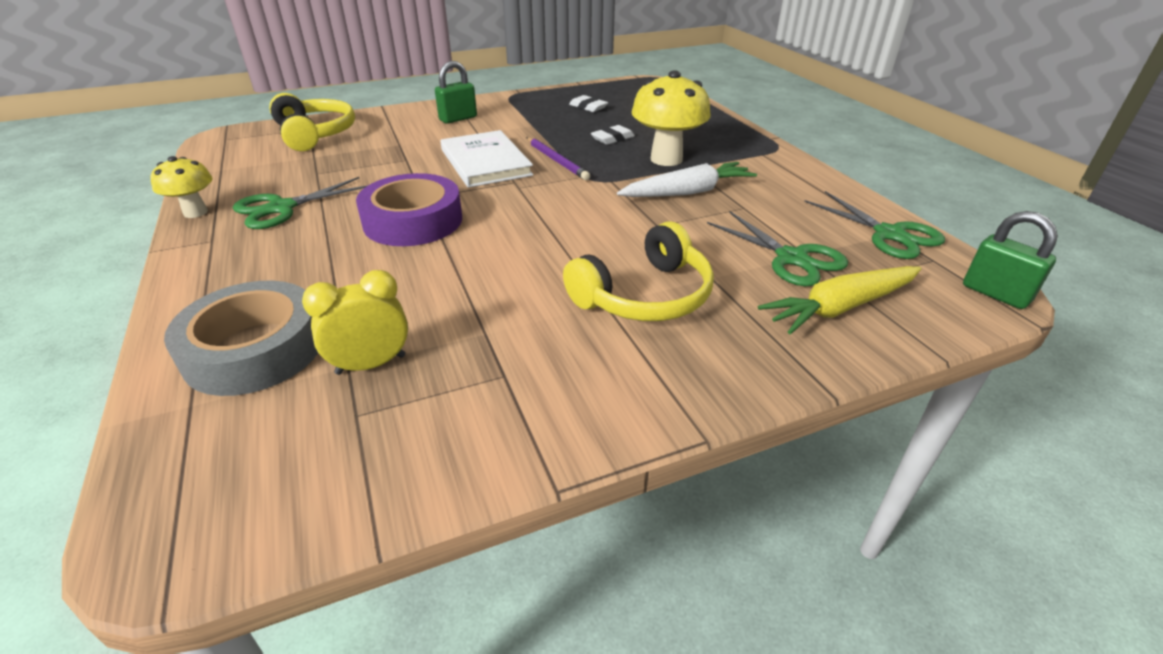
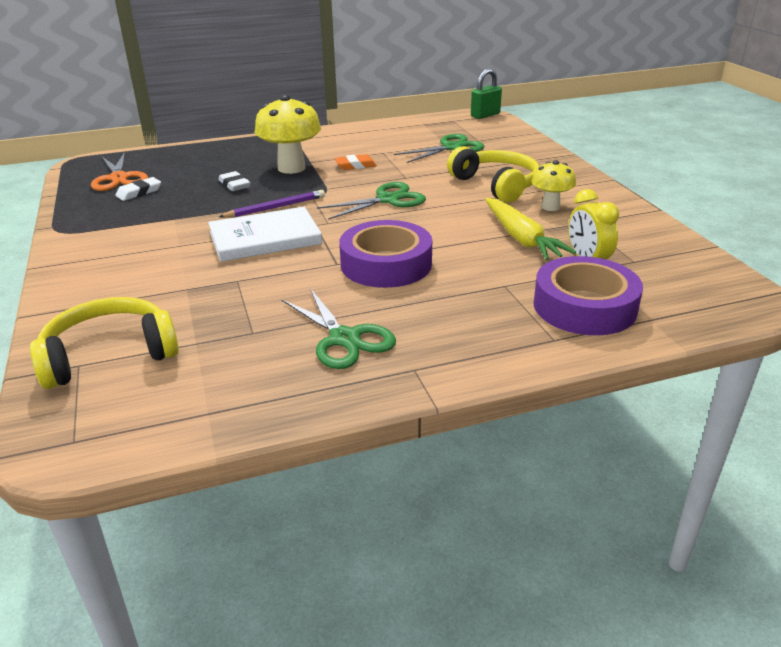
camera: 85 degrees left, 5 degrees down
yellow mushroom [150,156,212,218] -> yellow mushroom moved to [531,160,576,211]
grey tape [164,281,318,396] -> purple tape [533,256,643,335]
green padlock [435,61,477,124] -> none
white carrot [617,162,757,197] -> orange eraser [334,154,377,170]
yellow carrot [758,266,921,334] -> yellow carrot moved to [485,198,576,260]
green scissors [804,191,945,259] -> green scissors moved to [317,182,426,220]
none -> orange scissors [91,152,148,191]

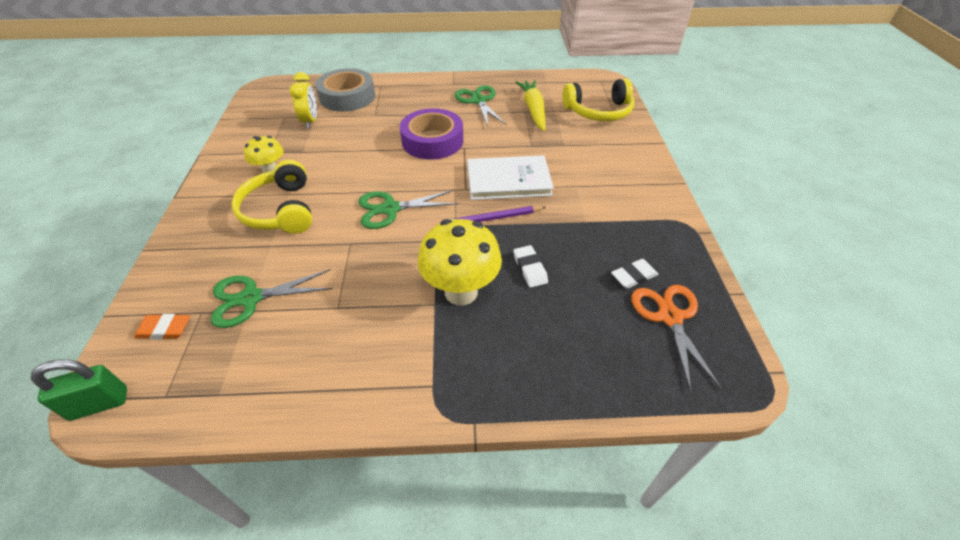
camera: 165 degrees left, 15 degrees up
orange eraser [334,154,377,170] -> orange eraser moved to [134,314,190,340]
yellow carrot [485,198,576,260] -> yellow carrot moved to [516,80,546,131]
purple tape [533,256,643,335] -> grey tape [315,68,375,112]

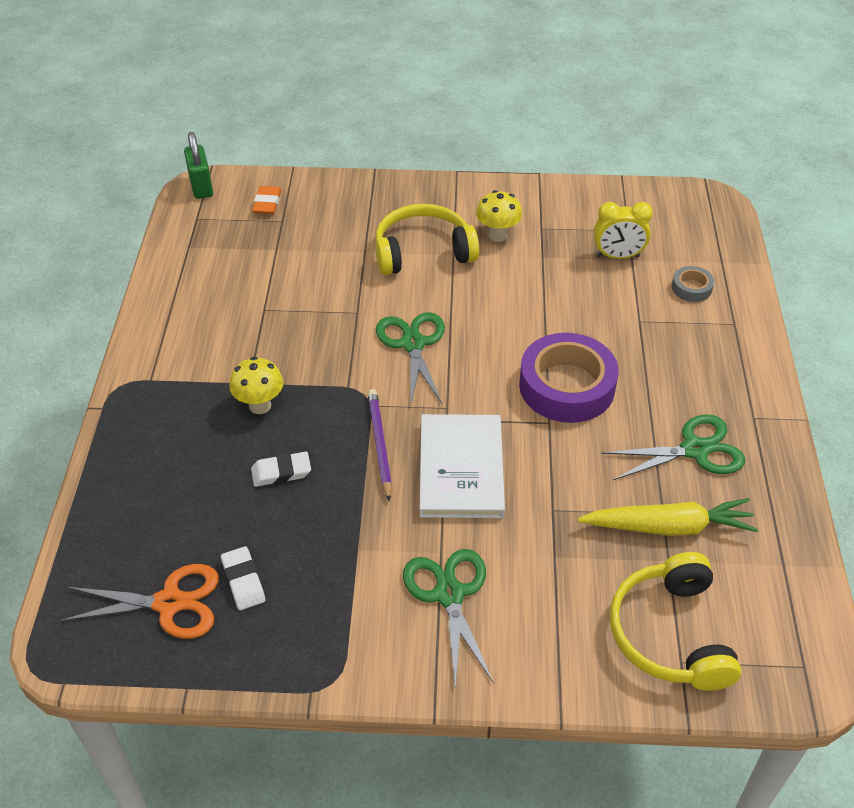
camera: 95 degrees right, 0 degrees up
green scissors [211,269,333,328] -> green scissors moved to [403,549,494,689]
grey tape [315,68,375,112] -> grey tape [672,266,714,302], size x0.46
yellow mushroom [418,219,502,305] -> yellow mushroom [229,357,283,414], size x0.59

